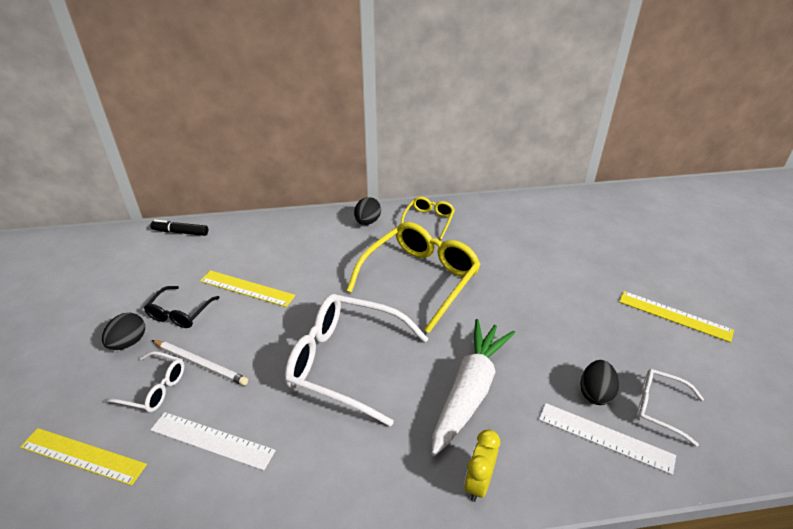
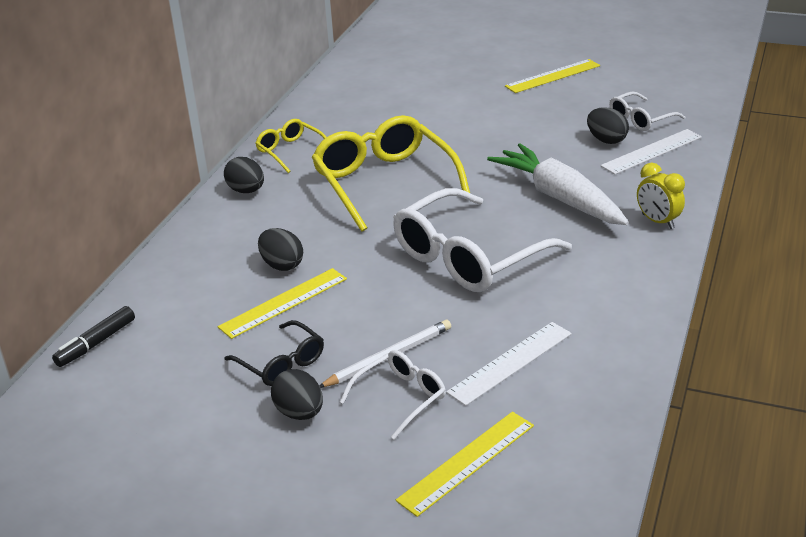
camera: 60 degrees left, 5 degrees down
none -> black egg [258,228,303,271]

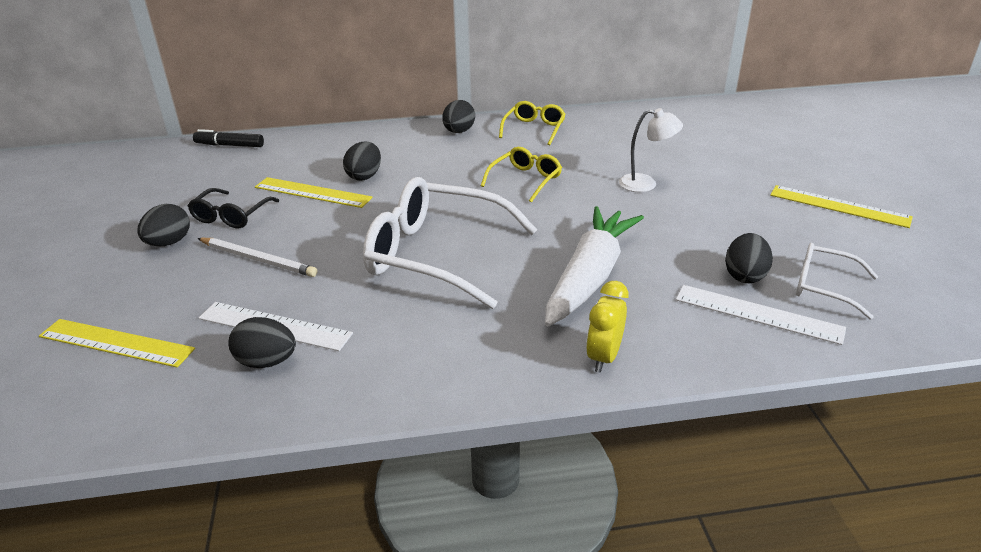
camera: 60 degrees right, 0 degrees up
yellow glasses [311,115,470,232] -> yellow glasses [481,147,562,203], size x0.51
white glasses [340,350,446,439] -> none
none -> black egg [228,317,296,368]
none -> white lamp [619,108,683,192]

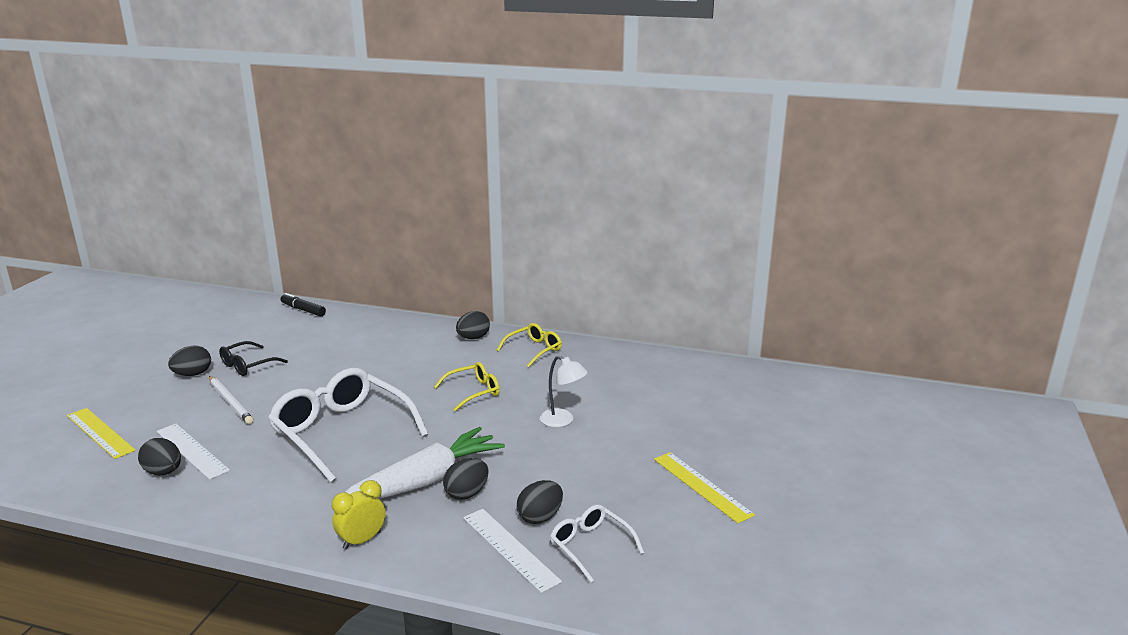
camera: 25 degrees right, 10 degrees down
yellow ruler [255,177,373,208] -> none
black egg [343,142,381,181] -> black egg moved to [443,458,489,500]

